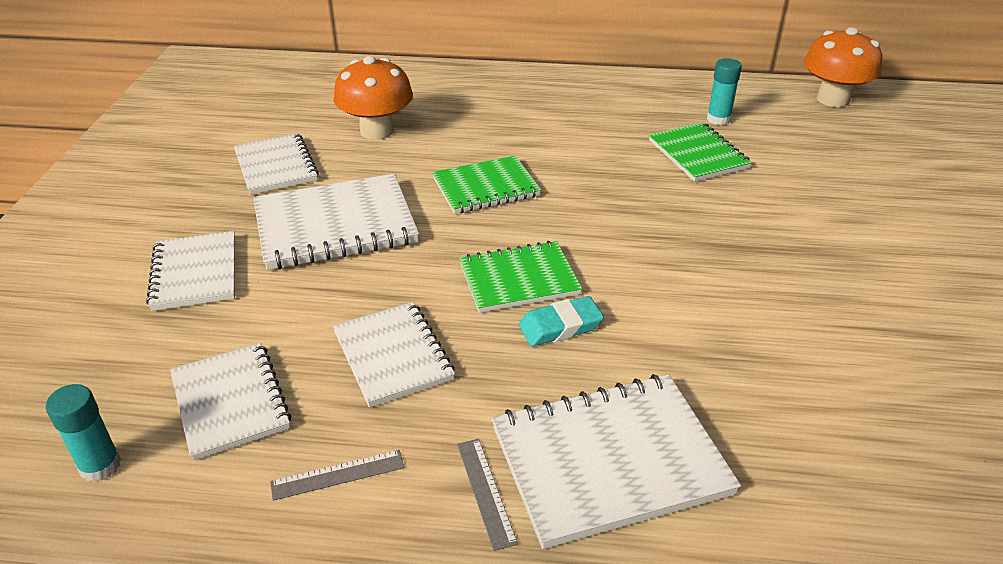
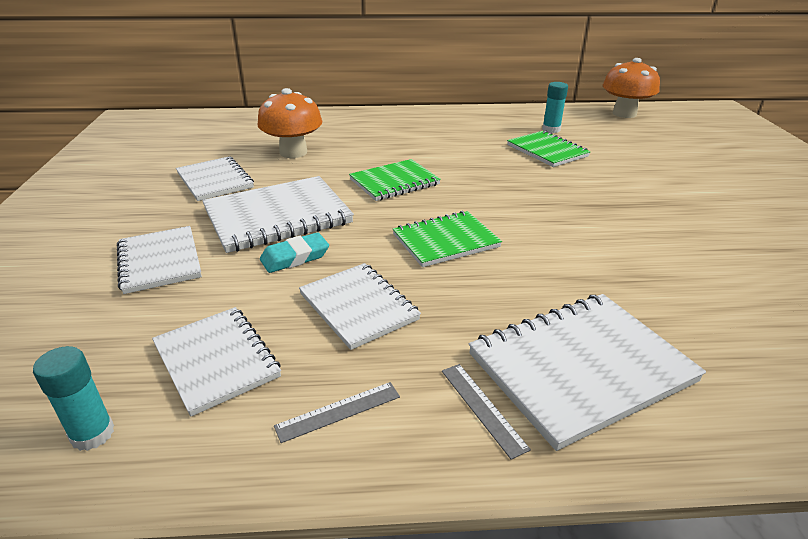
camera: 10 degrees left, 5 degrees down
turquoise eraser [519,296,604,346] -> turquoise eraser moved to [260,233,329,273]

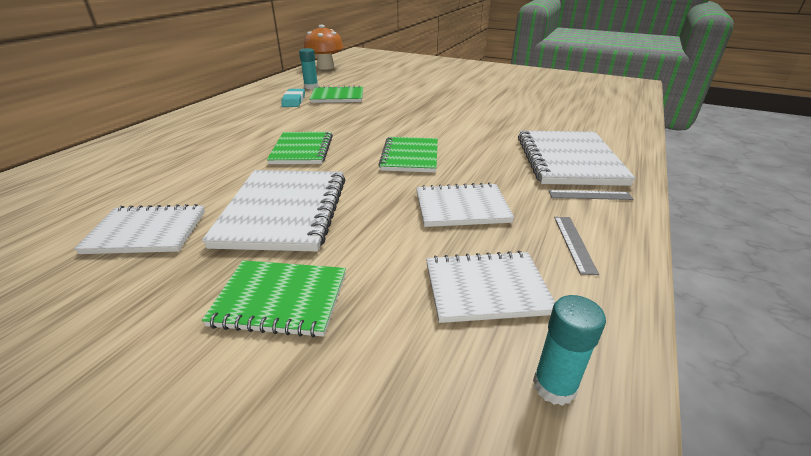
camera: 60 degrees left, 0 degrees up
white notebook [117,226,202,294] -> green notebook [202,260,346,338]
orange mushroom [258,88,322,158] -> none
turquoise eraser [260,233,329,273] -> turquoise eraser moved to [281,89,305,107]

